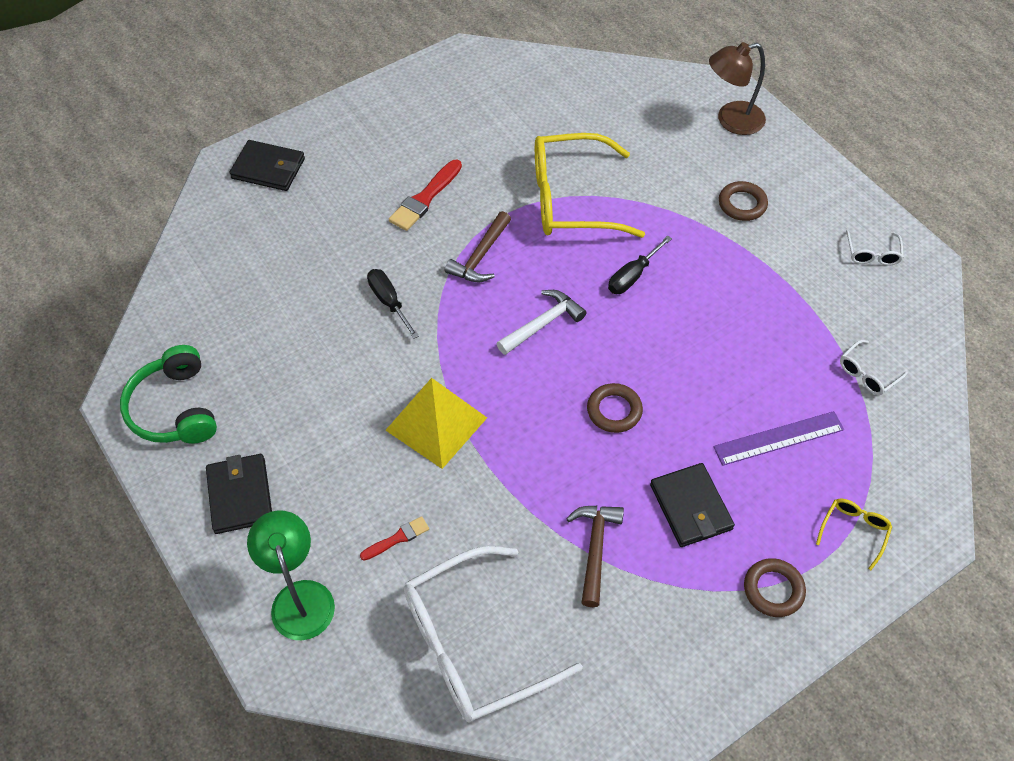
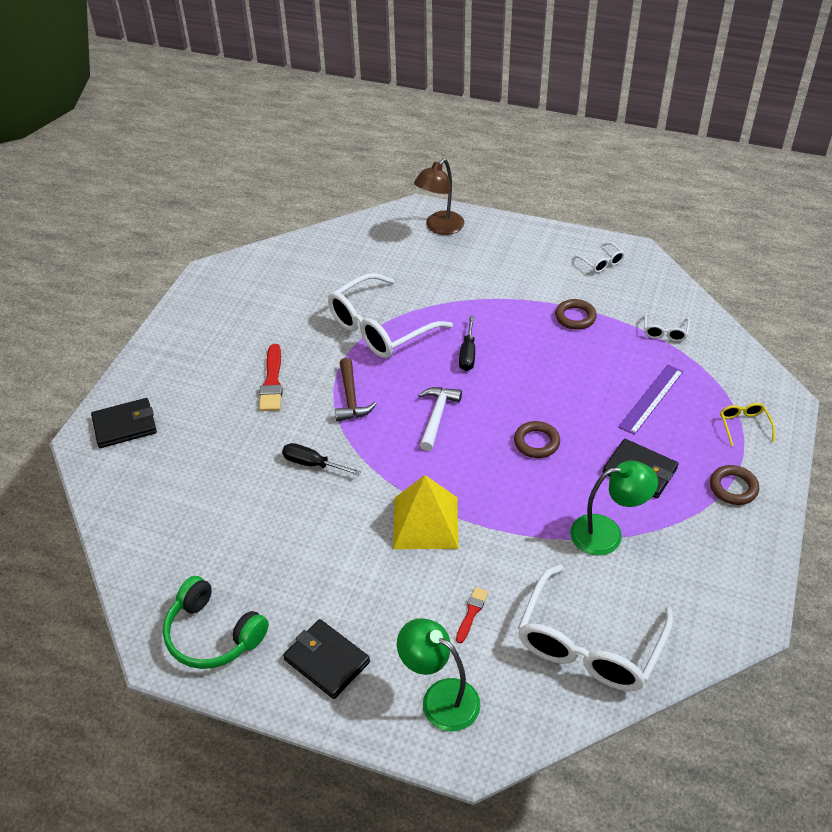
camera: 35 degrees left, 10 degrees down
yellow glasses [535,133,645,238] -> white glasses [328,273,453,358]
brown hammer [566,506,624,607] -> green lamp [570,461,658,555]
brown ring [719,181,768,221] -> brown ring moved to [555,299,597,330]

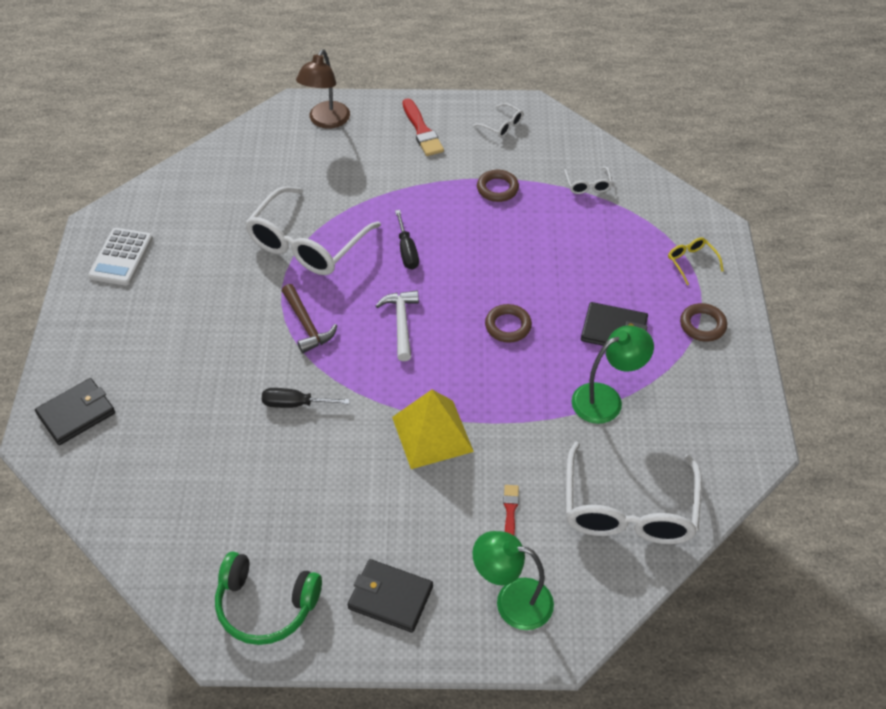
camera: 20 degrees left, 5 degrees up
red brush [259,344,283,411] -> red brush moved to [403,98,444,156]
purple ruler [618,364,683,435] -> none
none -> white calculator [88,228,153,286]

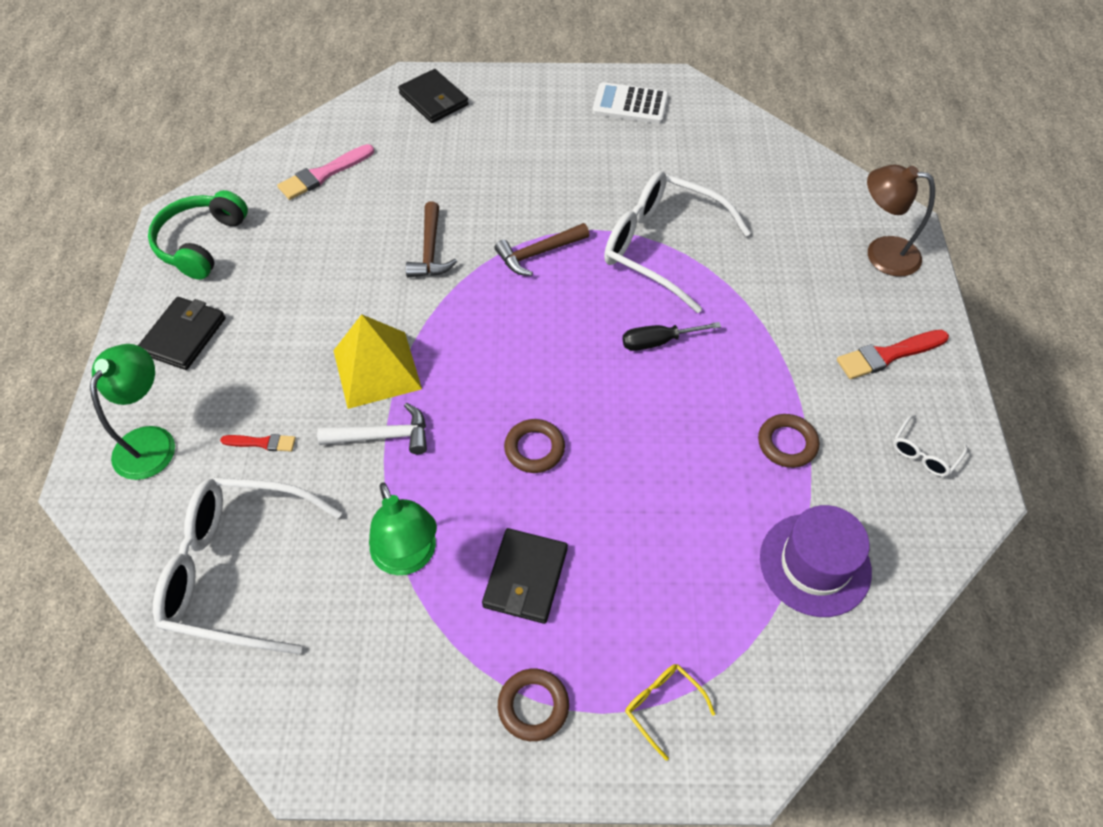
camera: 90 degrees right, 5 degrees up
black screwdriver [262,388,350,408] -> brown hammer [406,202,457,277]
white hammer [376,290,419,361] -> white hammer moved to [317,403,427,454]
white glasses [564,167,612,194] -> purple hat [760,505,872,617]
yellow glasses [668,238,724,285] -> yellow glasses turned 105 degrees counterclockwise [625,664,715,761]
none -> pink brush [277,144,374,200]

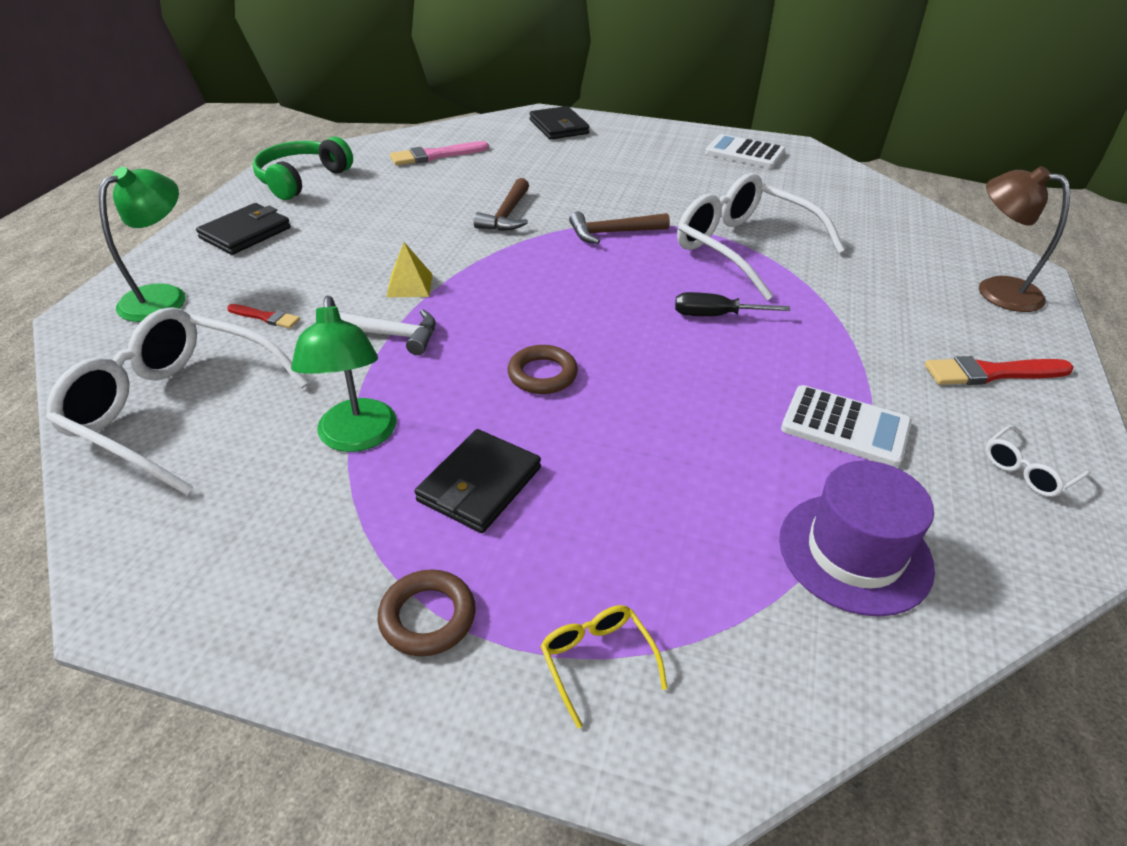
camera: 15 degrees right, 15 degrees down
yellow pyramid [333,314,422,409] -> yellow pyramid [386,242,433,297], size x0.53
brown ring [758,414,819,468] -> white calculator [781,385,912,467]

